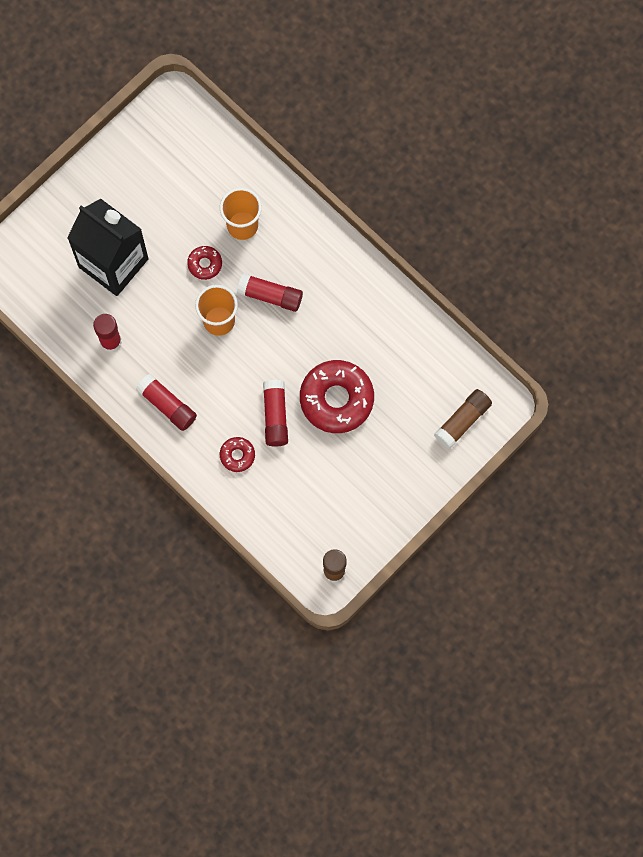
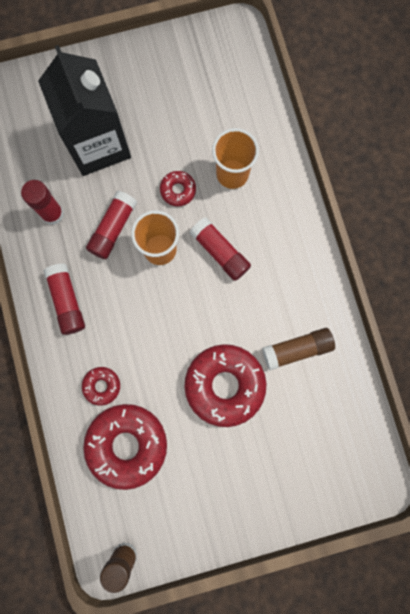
camera: 30 degrees right, 5 degrees up
red glue stick [263,380,288,447] -> red glue stick moved to [86,191,137,259]
brown glue stick [434,389,492,449] -> brown glue stick moved to [262,328,335,370]
none -> red donut [83,404,167,490]

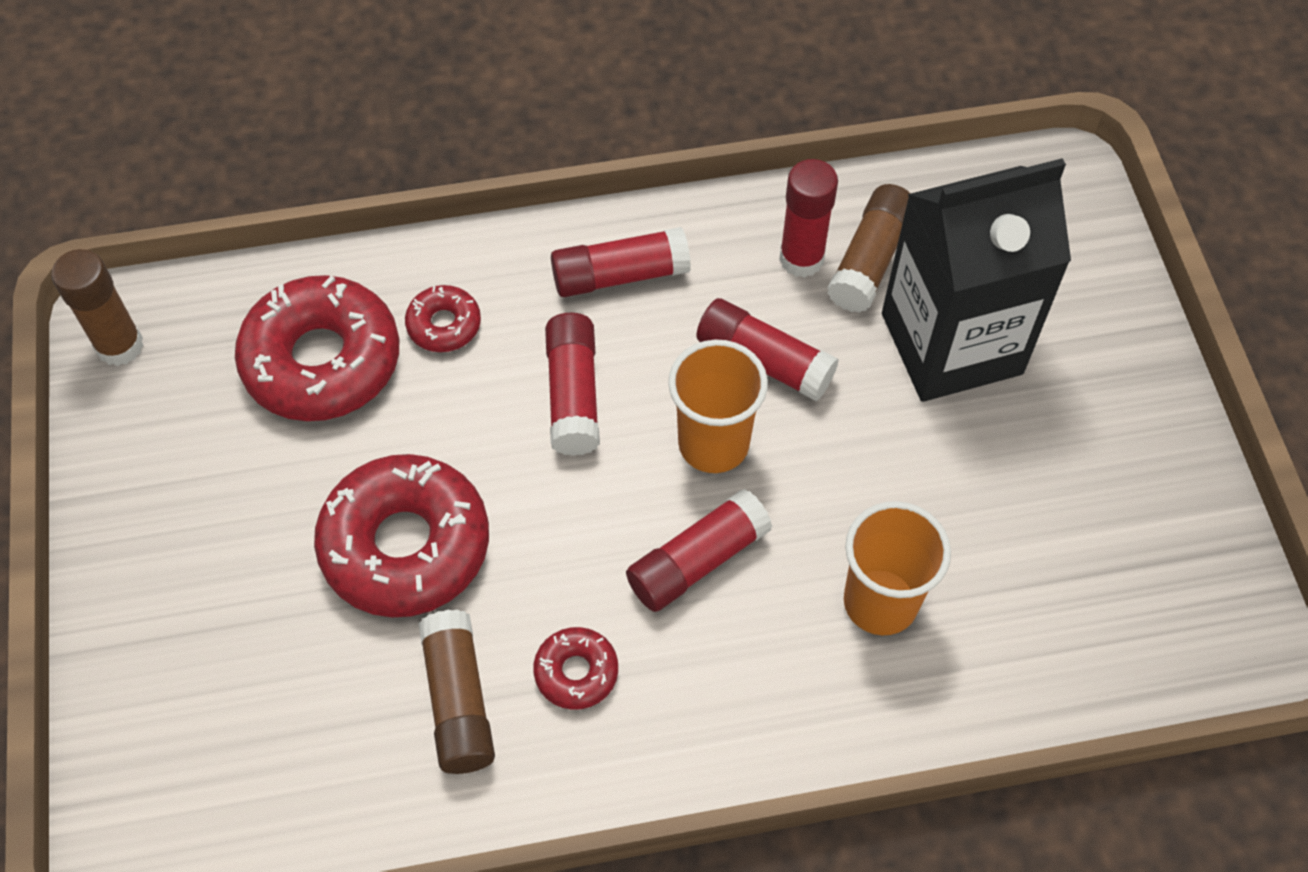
camera: 95 degrees right, 20 degrees down
red donut [160,171,196,206] -> red donut moved to [533,627,618,710]
none -> red glue stick [545,313,600,456]
none -> brown glue stick [827,184,911,313]

